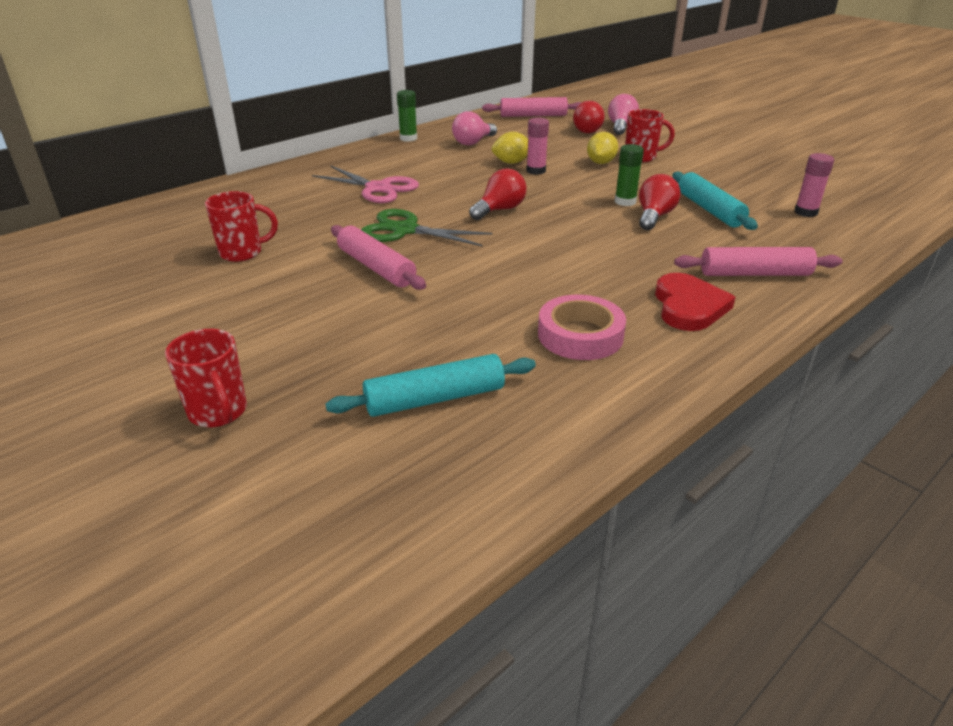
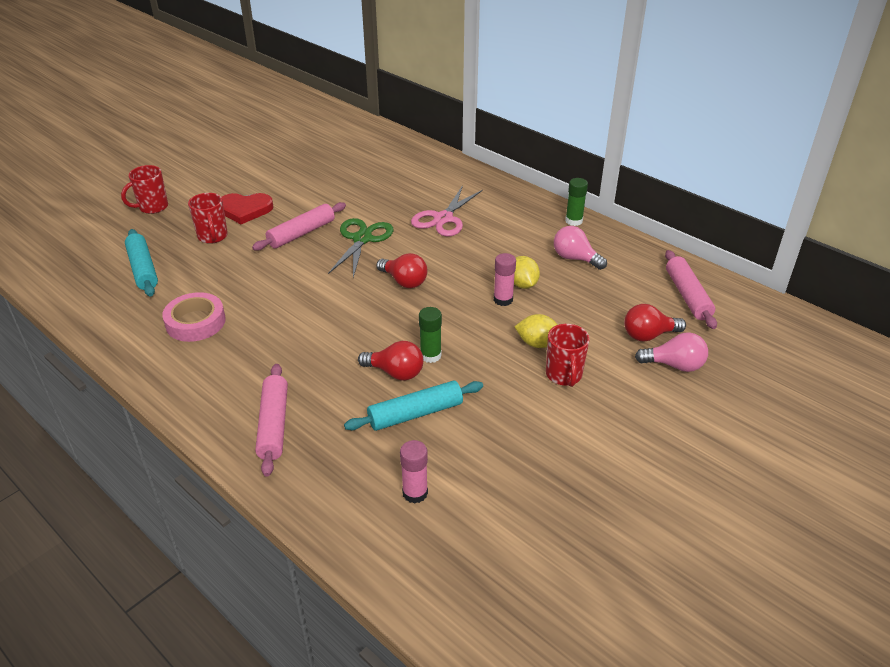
camera: 85 degrees right, 5 degrees up
red mug [205,191,278,262] -> red mug moved to [188,193,228,244]
red heart [655,273,736,331] -> red heart moved to [221,193,273,224]

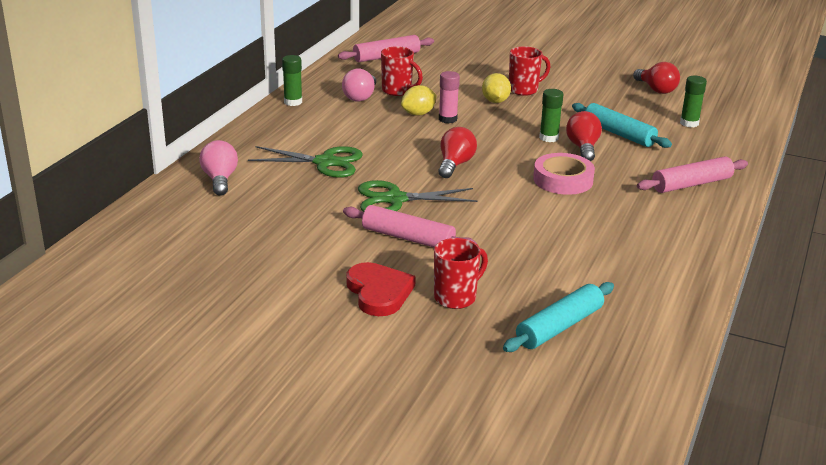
camera: 110 degrees left, 10 degrees down
red mug [121,165,168,214] -> red mug moved to [381,46,423,96]
pink tape [162,292,226,342] -> pink tape moved to [533,153,595,195]
pink glue stick [400,440,428,504] -> green glue stick [680,76,707,127]
pink scissors [411,185,483,236] -> green scissors [248,146,363,178]
red light bulb [624,304,686,342] -> red light bulb moved to [633,62,680,94]
pink light bulb [635,332,708,372] -> pink light bulb moved to [200,140,238,196]

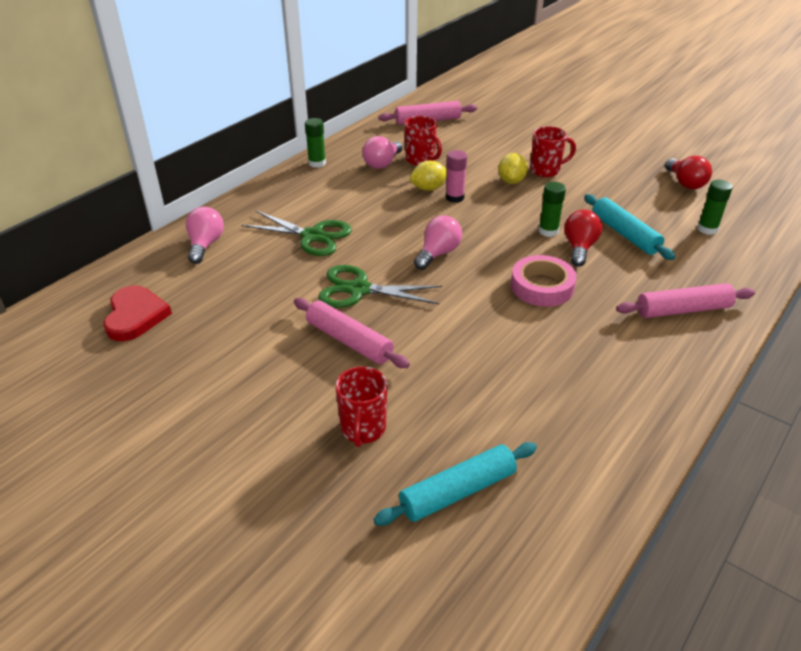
camera: 15 degrees right, 10 degrees up
red heart [346,262,416,316] -> red heart moved to [104,285,172,341]
red mug [434,238,488,309] -> red mug turned 120 degrees clockwise [335,366,387,447]
red light bulb [438,127,477,178] -> pink light bulb [414,215,462,270]

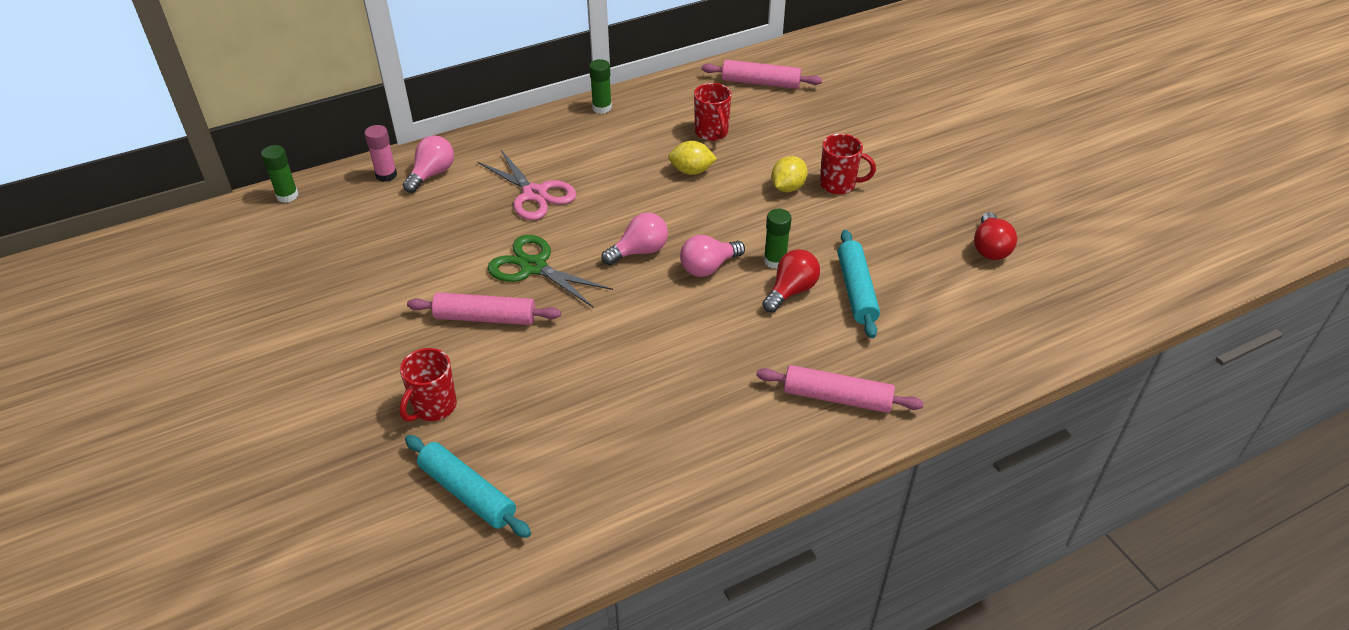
camera: 25 degrees right, 5 degrees up
red heart [104,285,172,341] -> none
green scissors [241,211,352,256] -> pink scissors [477,150,576,220]
pink rolling pin [294,298,410,368] -> pink rolling pin turned 60 degrees counterclockwise [407,292,561,325]
pink light bulb [363,136,403,169] -> pink light bulb moved to [680,235,745,277]
turquoise rolling pin [373,442,537,526] -> turquoise rolling pin turned 45 degrees clockwise [405,435,531,538]
pink glue stick [446,150,467,203] -> pink glue stick moved to [364,125,397,182]
pink tape [511,255,577,307] -> none
green glue stick [697,180,733,235] -> green glue stick moved to [261,145,299,203]

